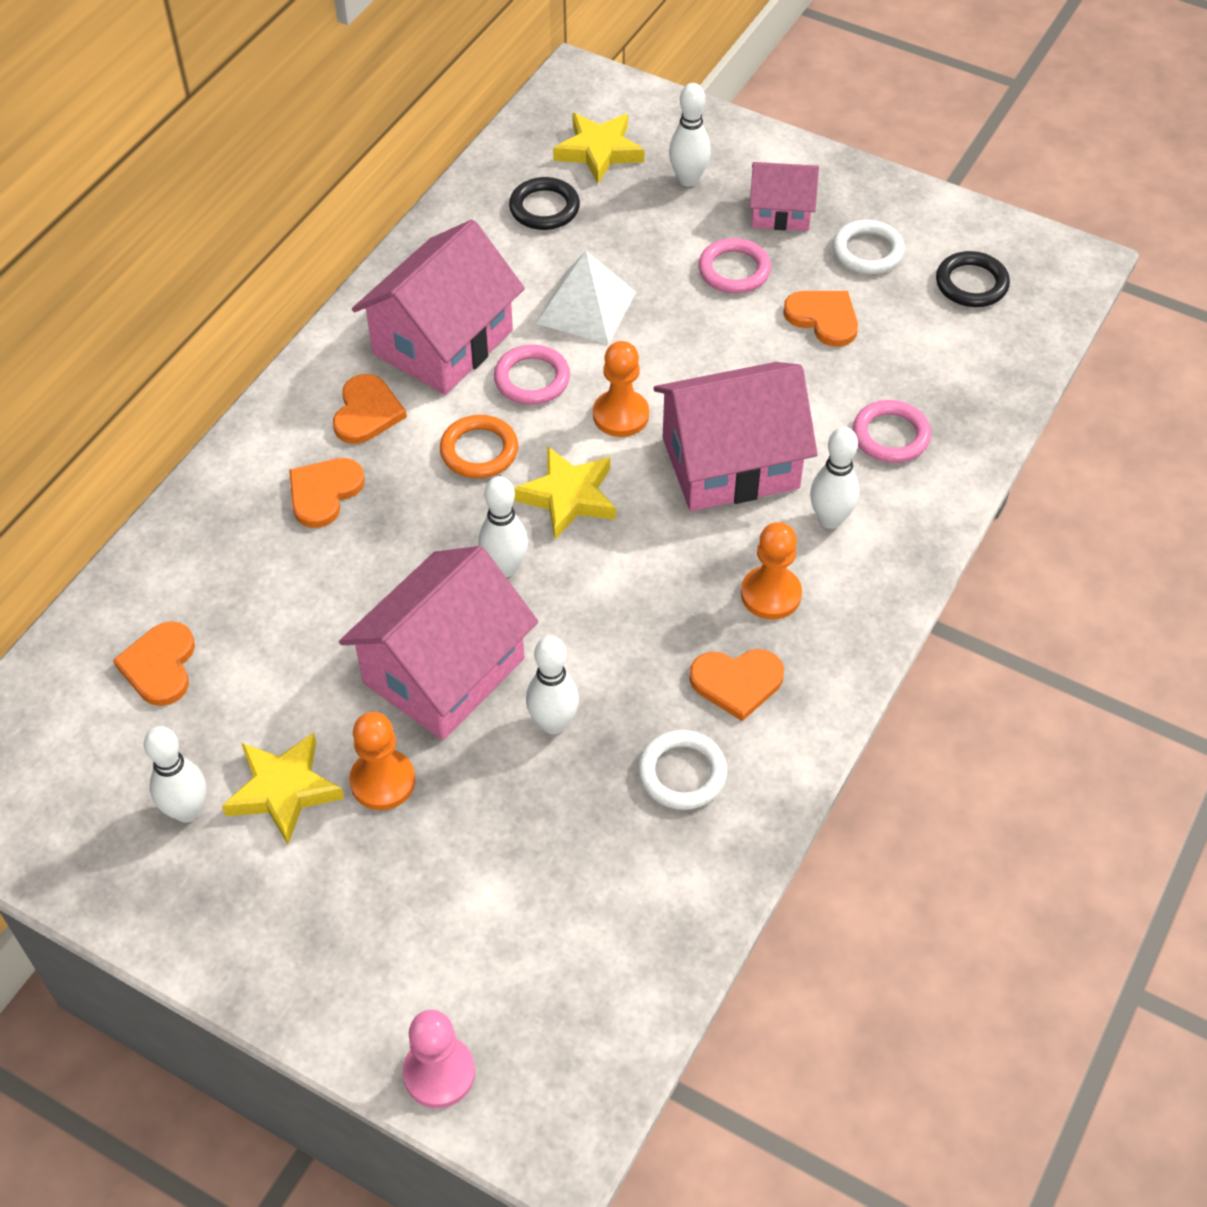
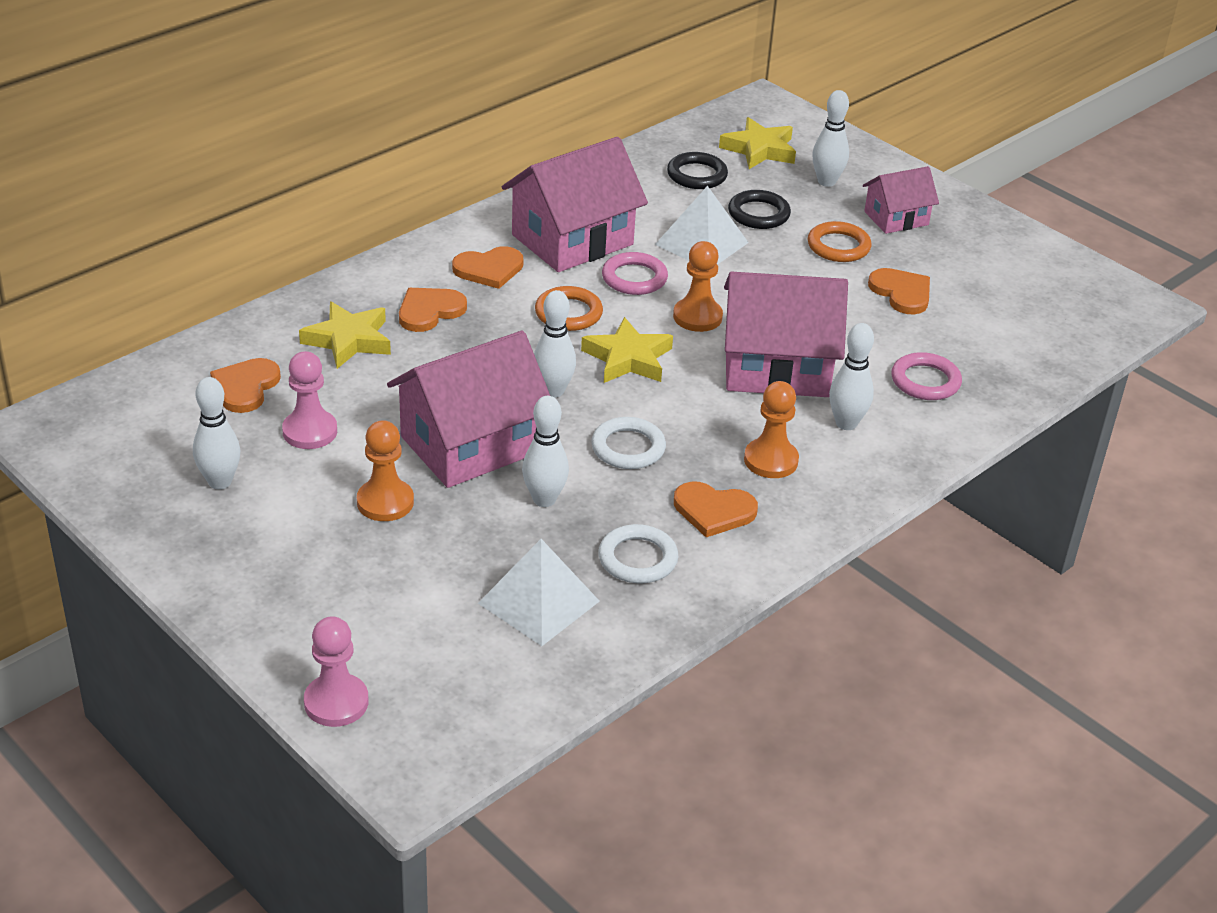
camera: 15 degrees right, 15 degrees down
yellow star [222,732,344,844] -> yellow star moved to [299,301,391,369]
orange heart [333,374,407,444] -> orange heart turned 45 degrees clockwise [452,246,523,289]
pink ring [698,238,771,293] -> orange ring [808,221,872,262]
pink house [750,162,819,231] -> pink house turned 45 degrees counterclockwise [863,166,939,234]
white ring [832,219,905,274] -> white ring moved to [591,417,666,469]
black ring [936,251,1010,307] -> black ring moved to [728,190,791,229]
none -> pink pawn [282,351,337,449]
none -> white pyramid [478,539,600,646]

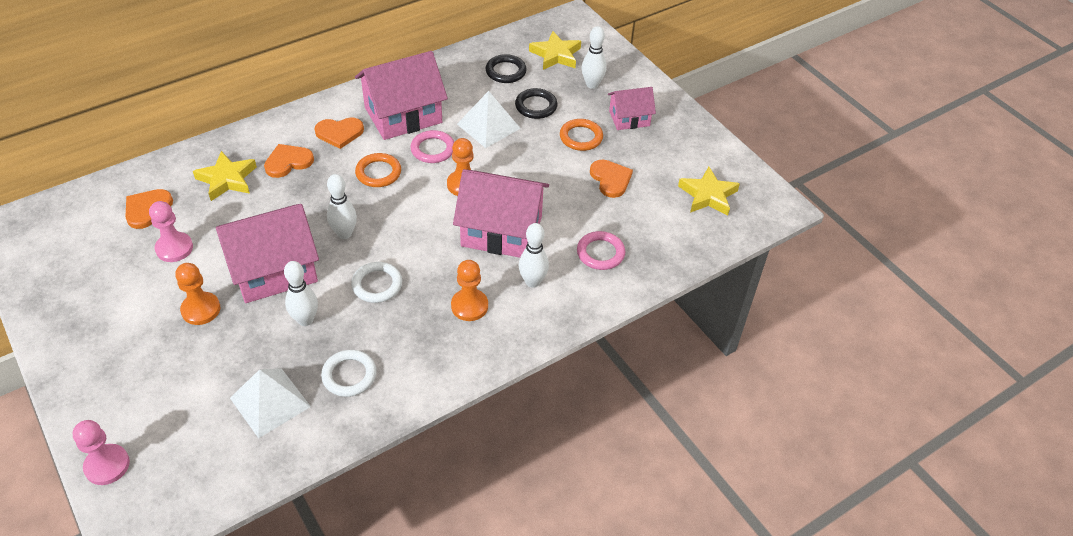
camera: 10 degrees right, 10 degrees up
white bowling pin [193,377,240,490] -> none
yellow star [581,317,673,383] -> yellow star moved to [678,167,740,216]
orange heart [674,481,758,537] -> none

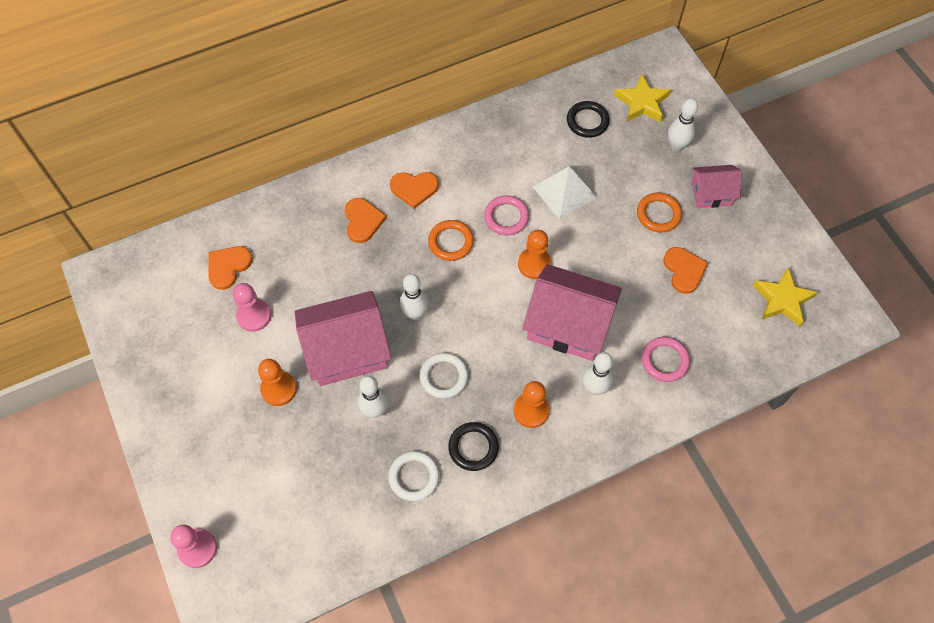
camera: 10 degrees right, 15 degrees up
yellow star [193,151,257,201] -> none
white pyramid [230,368,311,438] -> none
orange heart [264,144,314,178] -> orange heart turned 105 degrees clockwise [345,198,386,243]
pink house [355,51,448,140] -> none
black ring [515,88,558,119] -> black ring moved to [448,422,499,471]

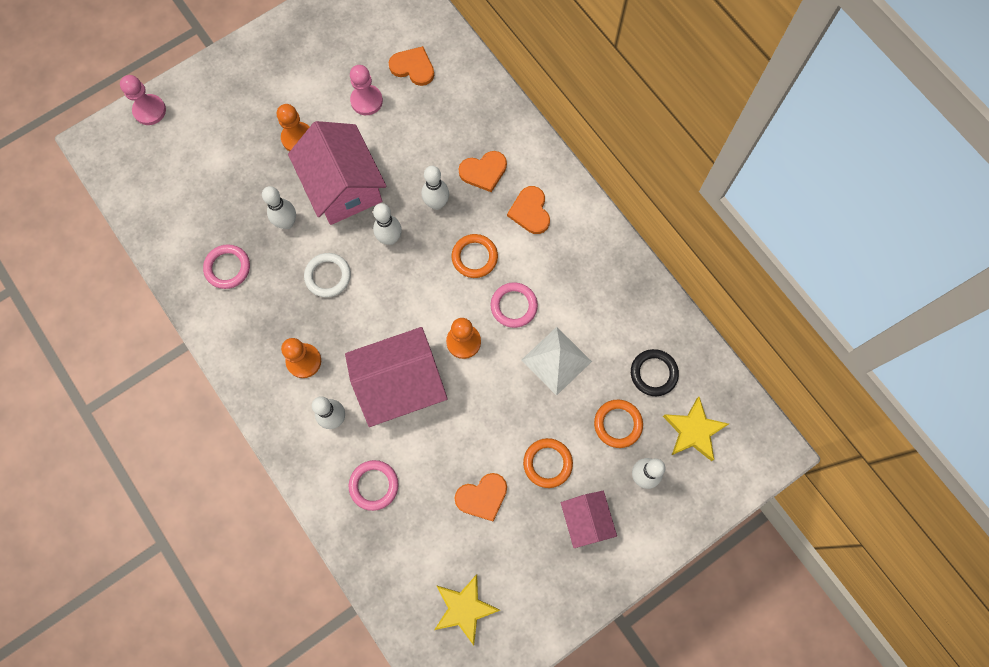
camera: 80 degrees right, 10 degrees up
white ring [388,451,440,501] -> pink ring [203,245,250,289]
black ring [448,422,499,471] -> none
pink house [522,264,622,361] -> pink house turned 60 degrees clockwise [345,327,447,427]
none -> white bowling pin [421,166,449,210]
none -> orange ring [594,400,643,448]

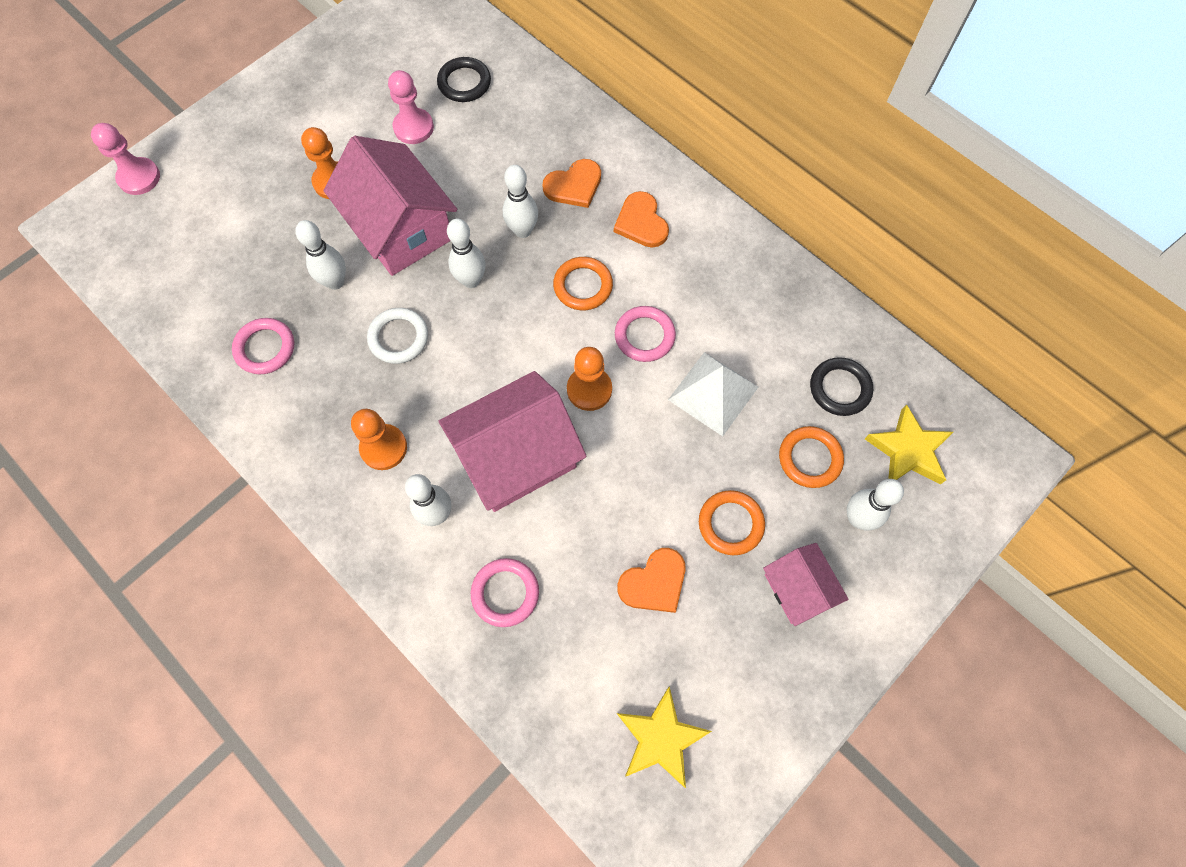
camera: 10 degrees left, 5 degrees down
orange heart [388,46,434,86] -> black ring [437,57,491,102]

